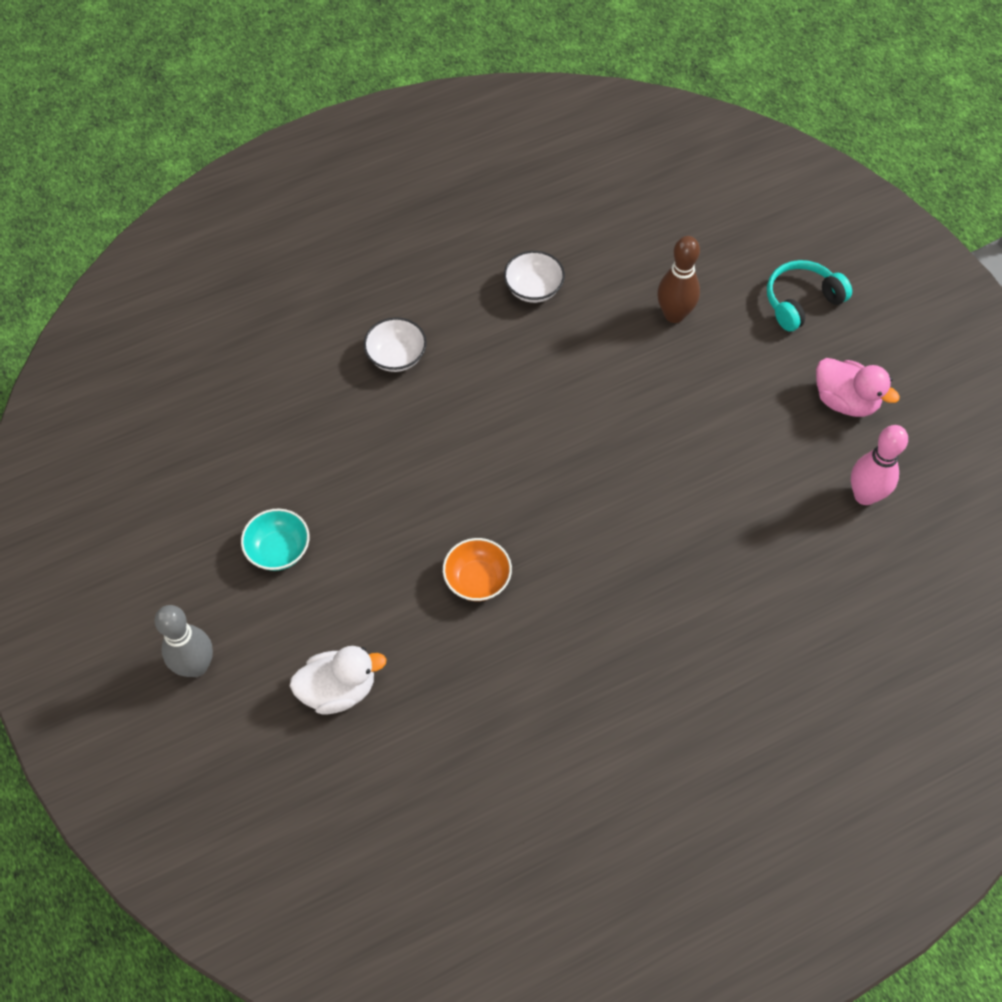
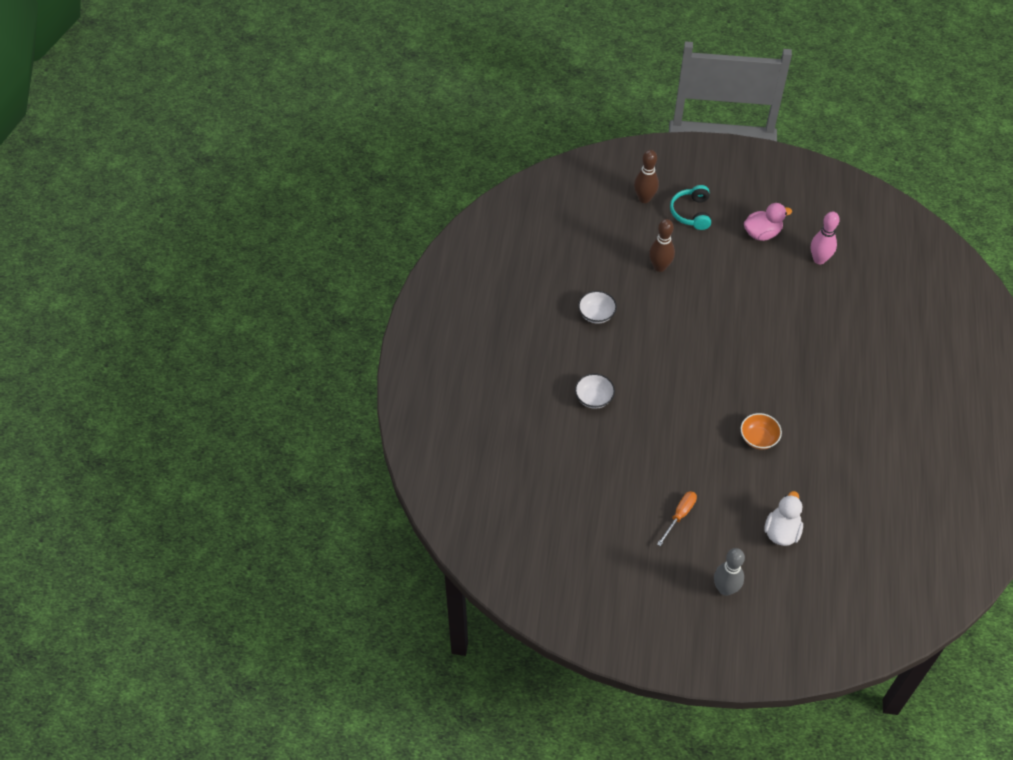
camera: 55 degrees left, 5 degrees down
turquoise bowl [241,509,310,571] -> orange screwdriver [657,491,697,546]
none -> brown bowling pin [634,150,659,203]

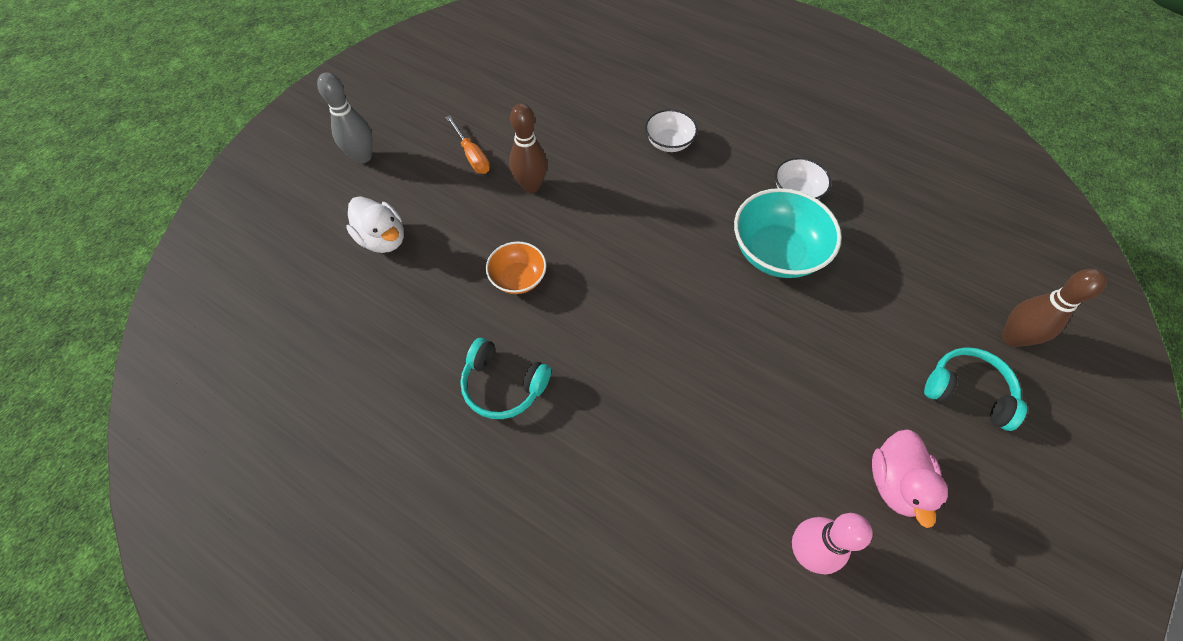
camera: 115 degrees right, 5 degrees up
brown bowling pin [649,219,675,272] -> brown bowling pin moved to [509,103,548,193]
none -> turquoise headphones [460,338,551,419]
none -> turquoise bowl [734,188,842,278]

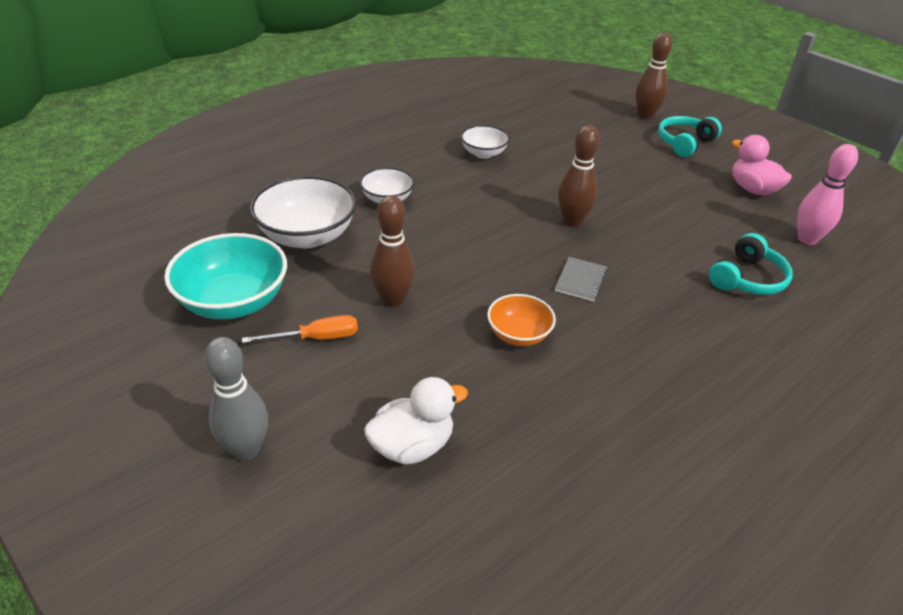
camera: 75 degrees left, 20 degrees down
turquoise headphones [460,338,551,419] -> turquoise headphones moved to [709,233,793,295]
turquoise bowl [734,188,842,278] -> turquoise bowl moved to [164,233,287,319]
pink duck [872,429,948,528] -> pink duck turned 150 degrees counterclockwise [732,135,792,195]
none -> white bowl [250,176,357,248]
none -> grey notebook [555,257,607,301]
none -> brown bowling pin [558,125,600,227]

